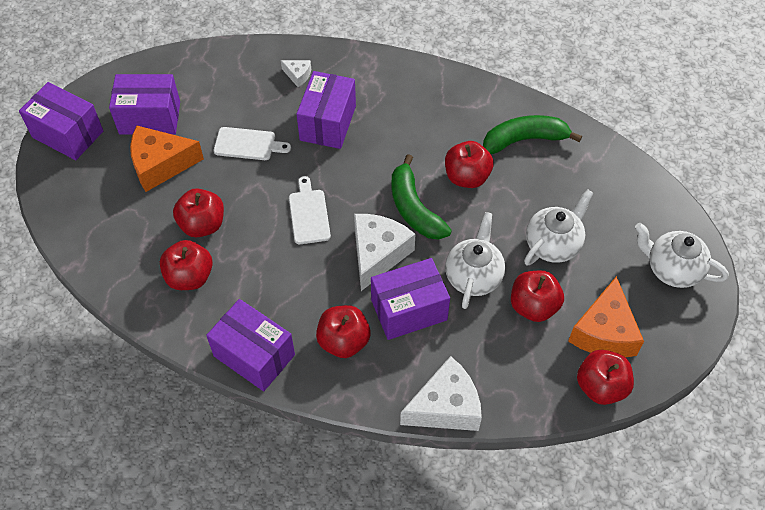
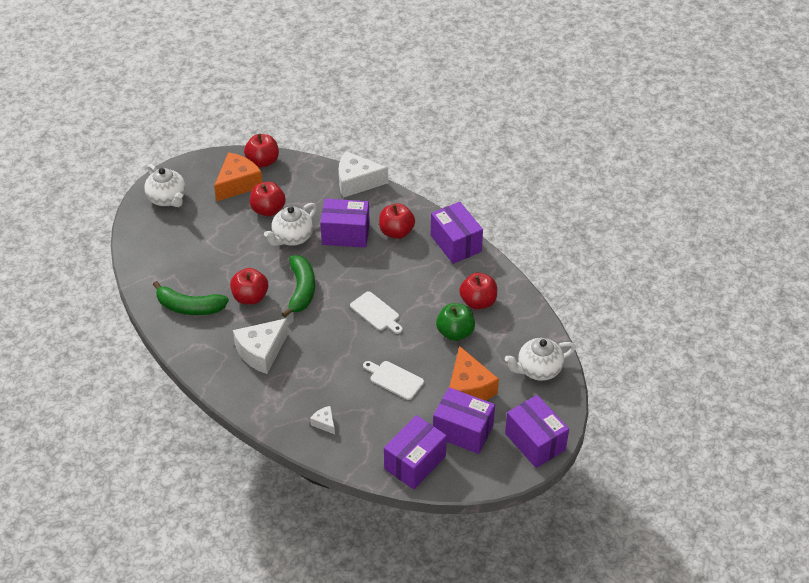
camera: 155 degrees left, 10 degrees down
orange cheese [130,126,204,192] -> orange cheese turned 60 degrees clockwise [450,346,499,400]
red apple [173,188,224,237] -> green apple [436,303,475,341]
white cutting board [289,176,331,244] -> white cutting board turned 60 degrees counterclockwise [350,291,403,334]
purple box [297,71,356,149] -> purple box moved to [384,415,447,489]
white cheese [354,214,415,291] -> white cheese moved to [233,318,288,374]
white teapot [524,189,594,265] -> white teapot moved to [505,338,576,381]

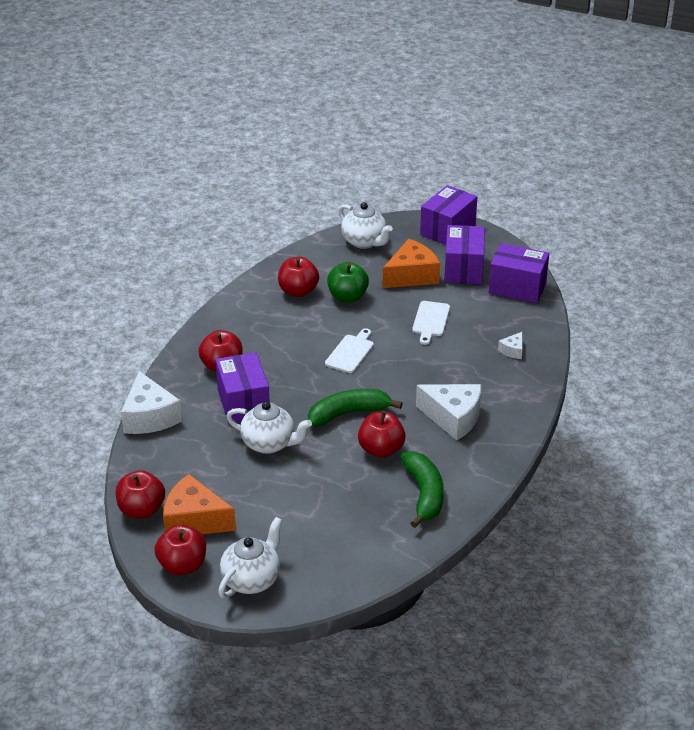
camera: 110 degrees left, 10 degrees down
red apple [250,182,286,216] -> red apple moved to [155,525,206,575]
purple box [431,202,483,264] -> none

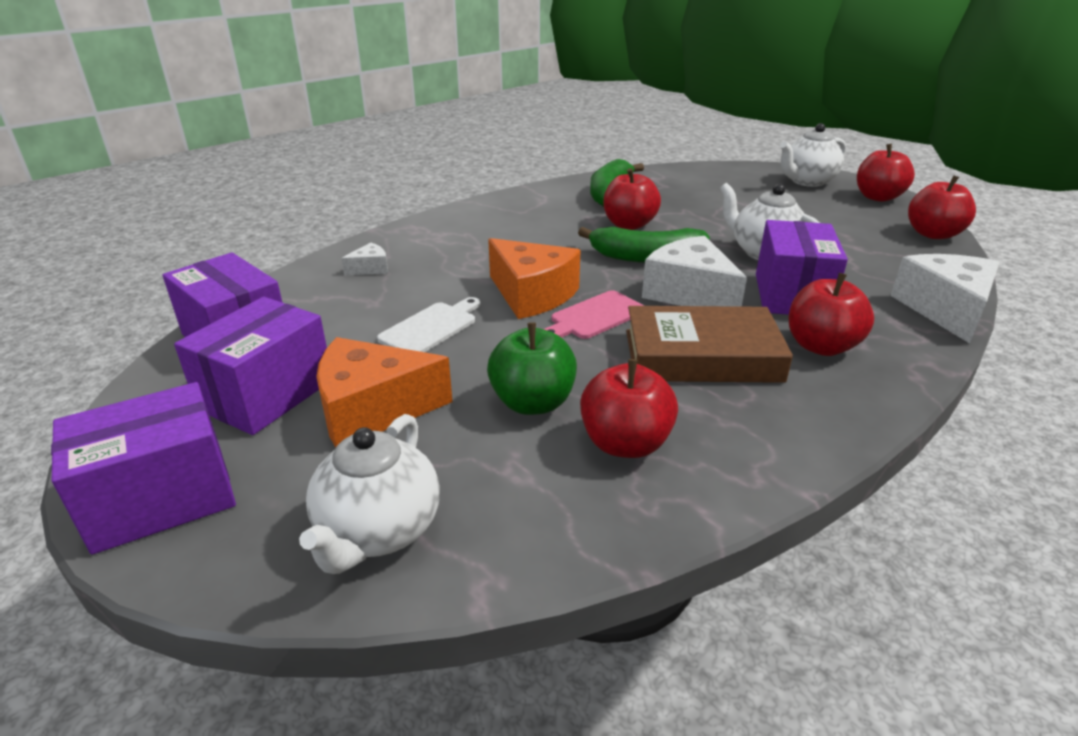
camera: 155 degrees left, 5 degrees down
orange cheese [163,474,236,534] -> orange cheese moved to [488,238,581,319]
white cutting board [325,328,374,373] -> pink cutting board [544,290,644,339]
white teapot [339,202,393,249] -> white teapot turned 150 degrees counterclockwise [299,414,440,574]
white cheese [416,384,481,440] -> white cheese moved to [642,236,747,307]
none -> brown book [626,306,793,383]

